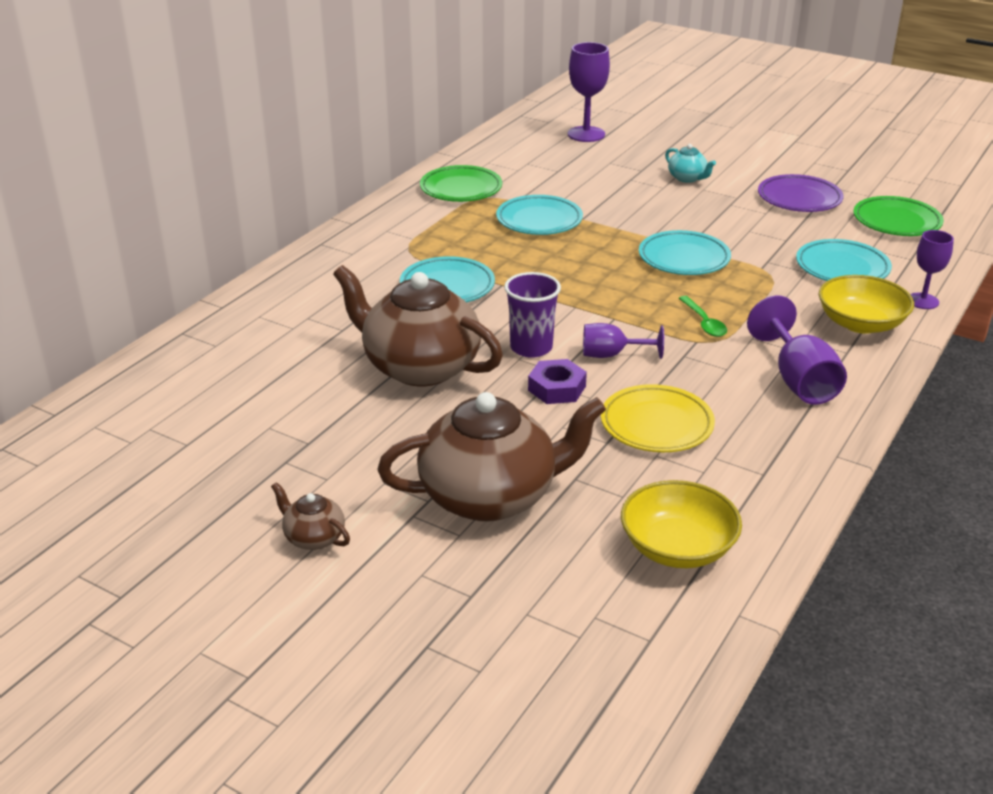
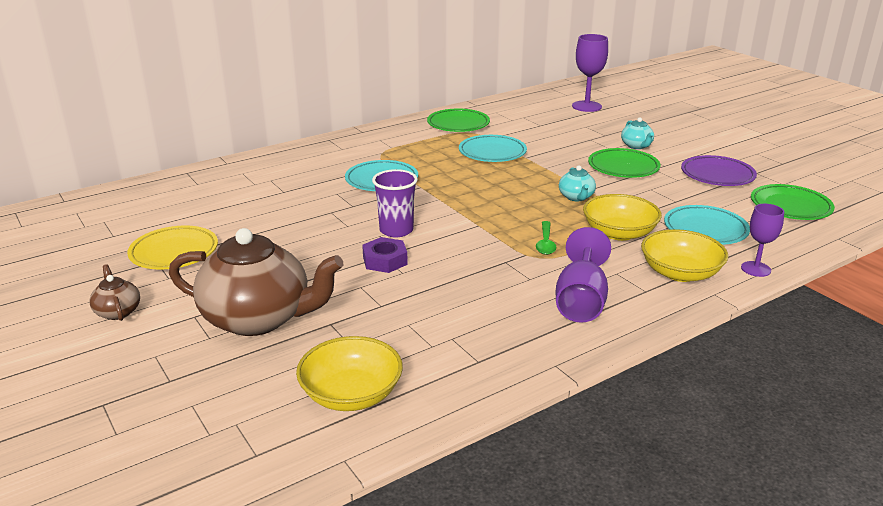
camera: 25 degrees right, 5 degrees down
brown teapot [333,265,503,386] -> none
purple goblet [583,323,664,359] -> none
yellow plate [601,384,715,452] -> yellow plate moved to [127,225,218,270]
turquoise plate [639,230,731,275] -> turquoise teapot [559,165,596,201]
none -> yellow bowl [583,194,662,241]
none -> green plate [588,148,660,178]

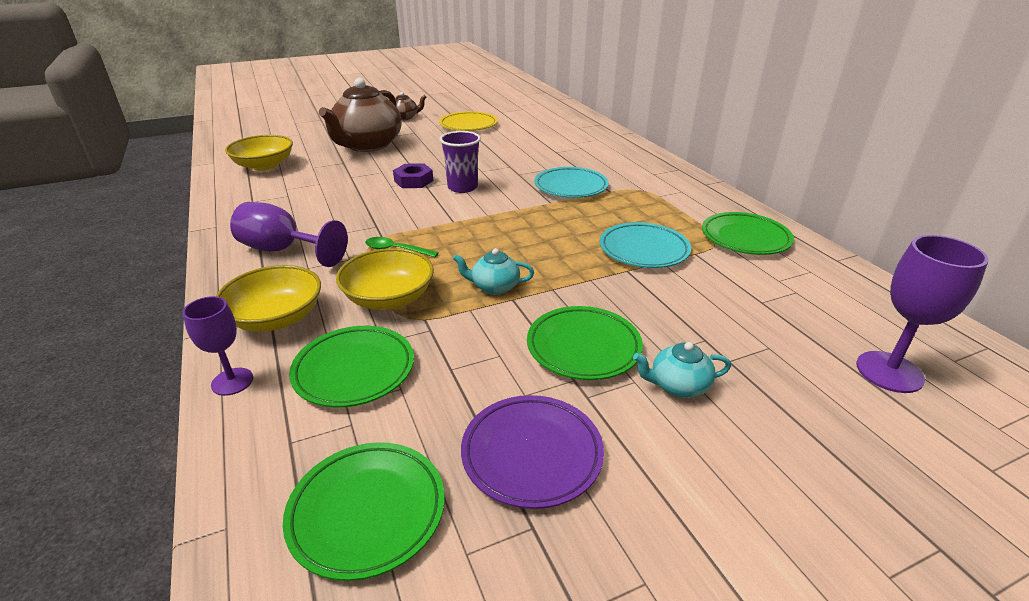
camera: 100 degrees right, 5 degrees up
turquoise plate [664,205,750,245] -> green plate [289,326,414,408]

